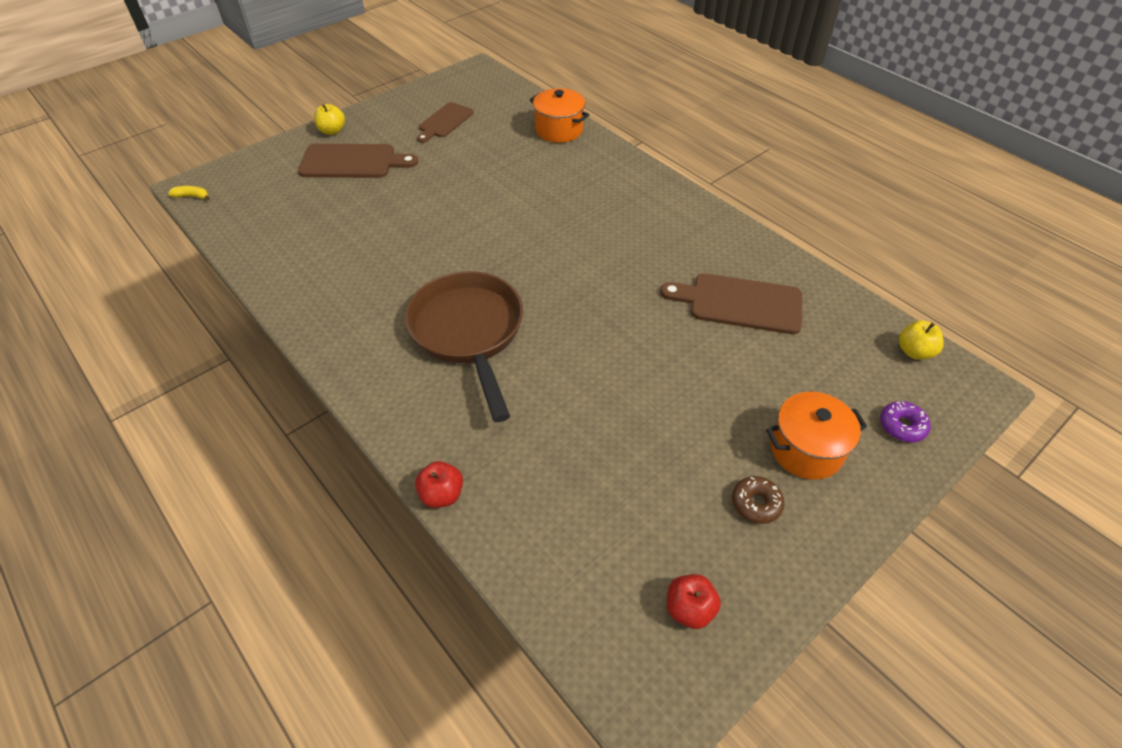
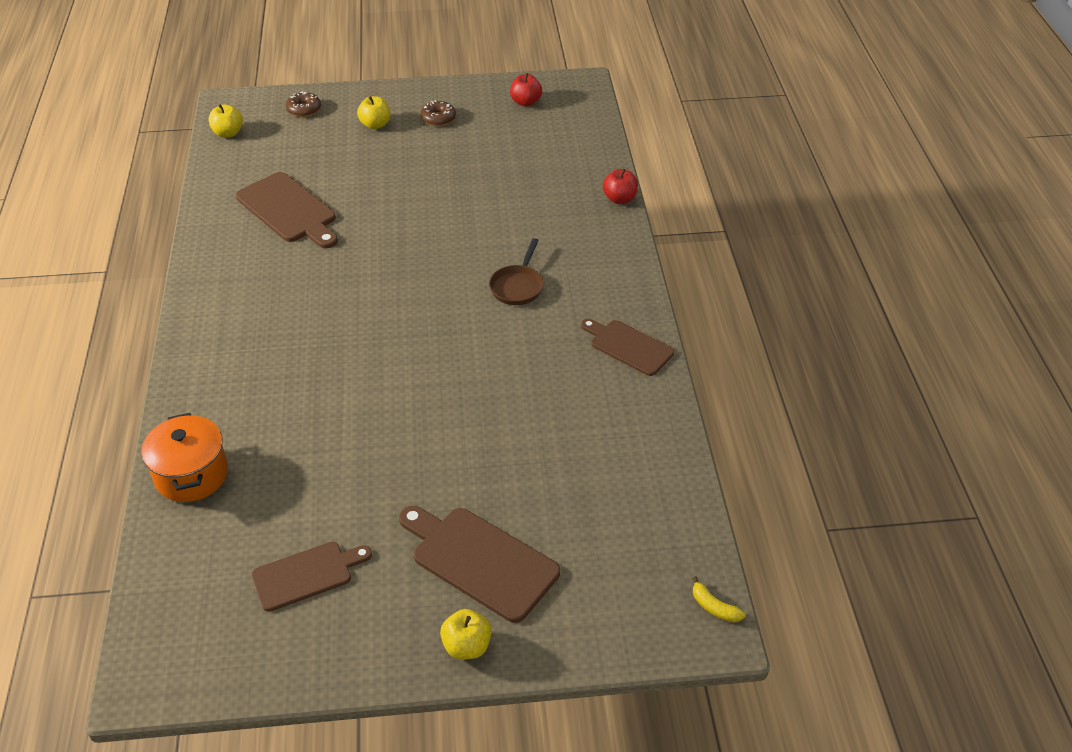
camera: 145 degrees left, 5 degrees down
brown pan [405,271,523,422] -> brown pan [489,238,544,305], size x0.47
orange pot [766,392,867,480] -> yellow apple [357,96,390,129]
purple donut [880,401,931,442] -> brown donut [286,92,321,117]
none -> brown cutting board [581,319,674,376]

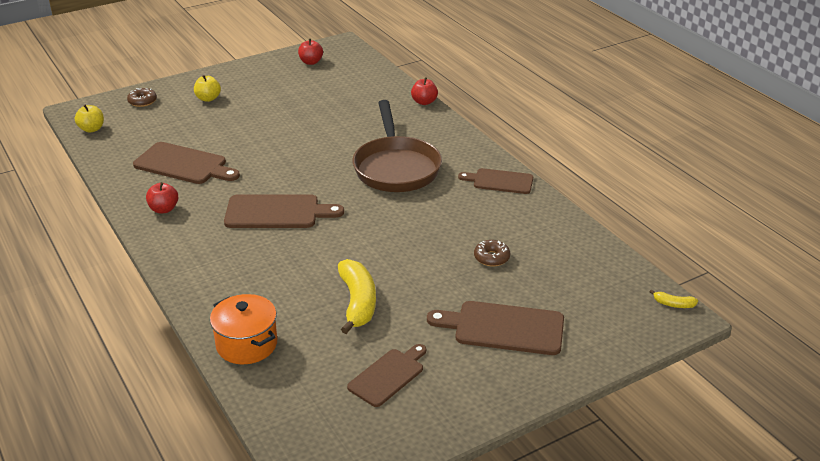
camera: 25 degrees left, 10 degrees down
brown donut [420,101,456,126] -> brown donut moved to [474,240,510,267]
yellow apple [440,609,492,660] -> none
brown pan [489,238,544,305] -> brown pan [353,100,442,192], size x2.11
none -> red apple [146,182,178,213]
none -> brown cutting board [224,194,344,228]
none -> yellow banana [338,259,376,334]

